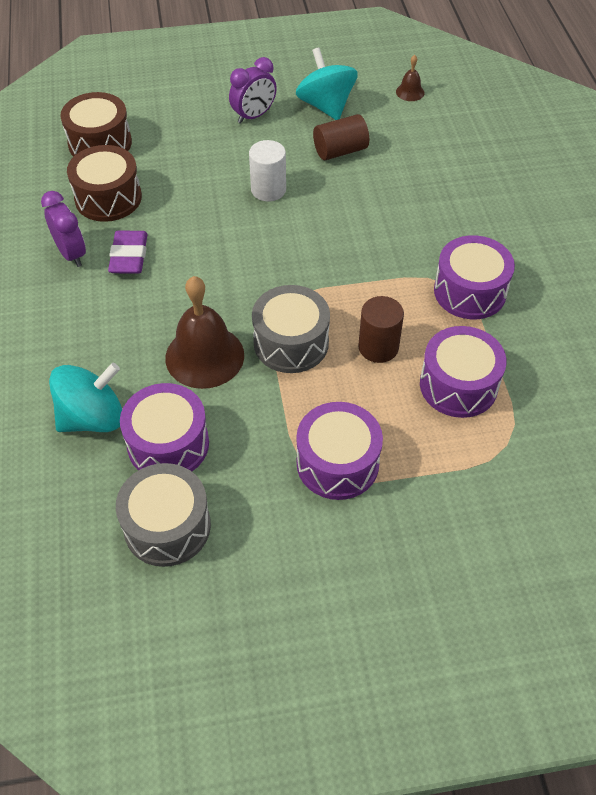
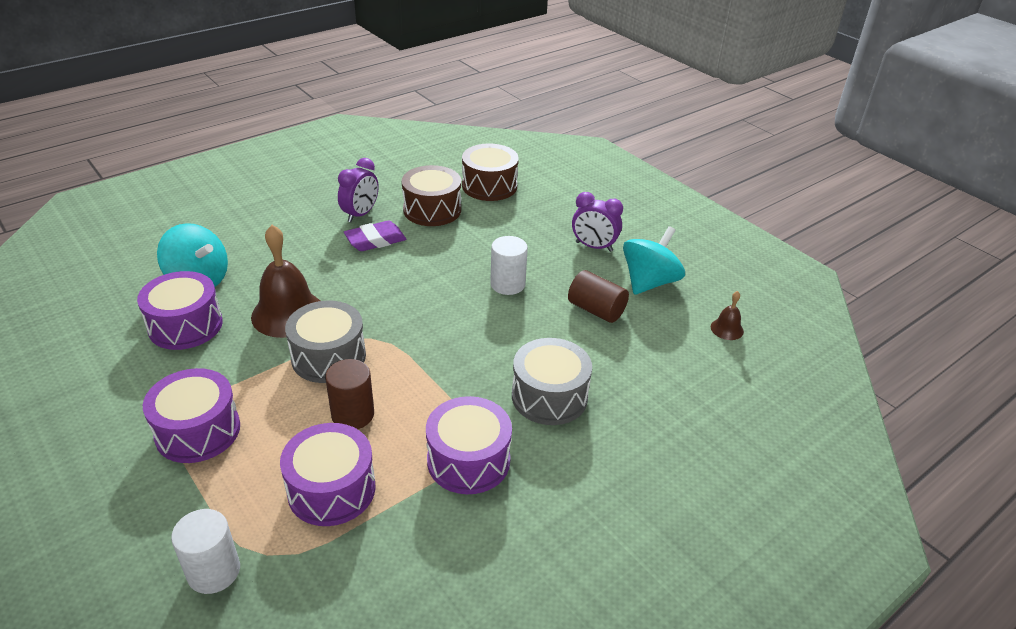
camera: 60 degrees right, 15 degrees down
grey drum [116,463,211,567] -> grey drum moved to [512,338,592,425]
none -> white cylinder [171,509,240,594]

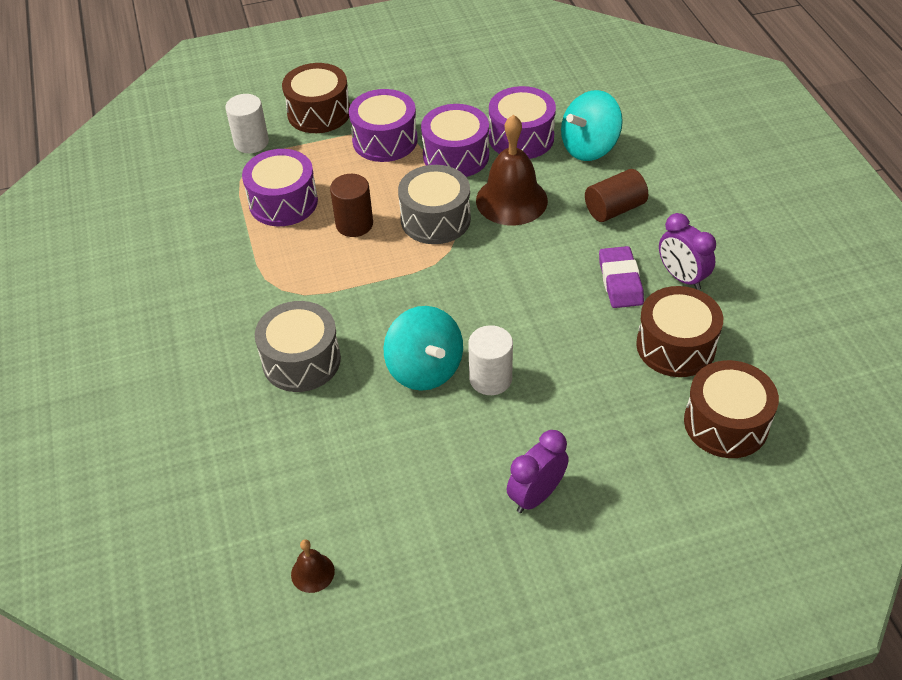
camera: 115 degrees right, 10 degrees up
purple drum [426,396,512,494] -> purple drum moved to [421,104,489,177]
brown cylinder [568,270,629,323] -> brown cylinder moved to [585,169,648,222]
turquoise spinning top [623,226,685,295] -> turquoise spinning top moved to [383,306,463,391]
none -> brown drum [282,63,350,133]

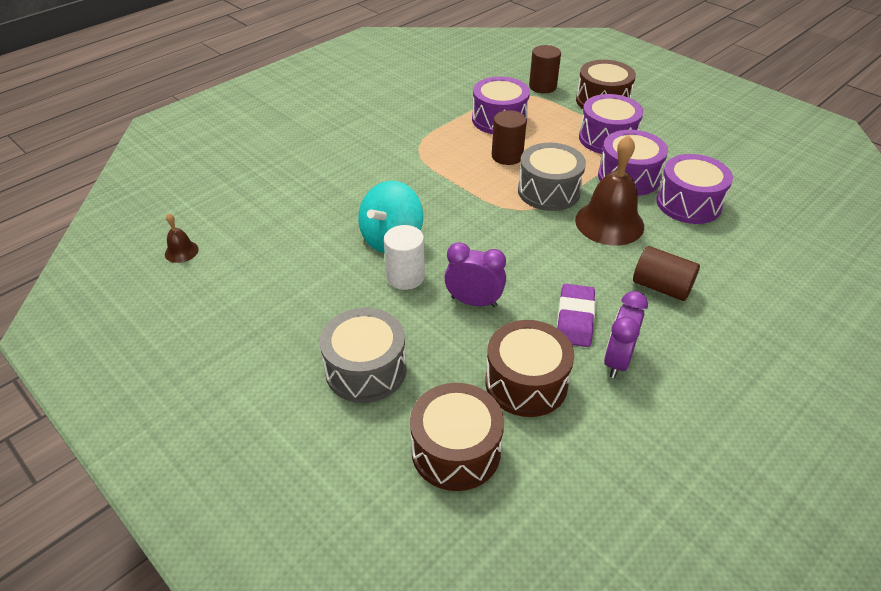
camera: 60 degrees right, 5 degrees down
white cylinder [225,94,269,153] -> brown cylinder [529,45,561,94]
grey drum [255,301,341,392] -> grey drum moved to [320,308,407,403]
purple clock [507,430,569,513] -> purple clock moved to [444,242,506,307]
turquoise spinning top [561,90,623,161] -> none
purple eraser [599,246,644,308] -> purple eraser turned 45 degrees counterclockwise [557,284,596,347]

